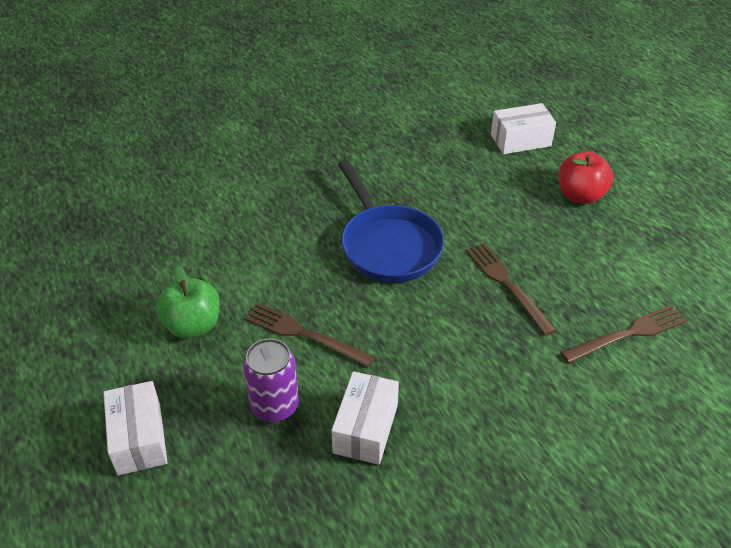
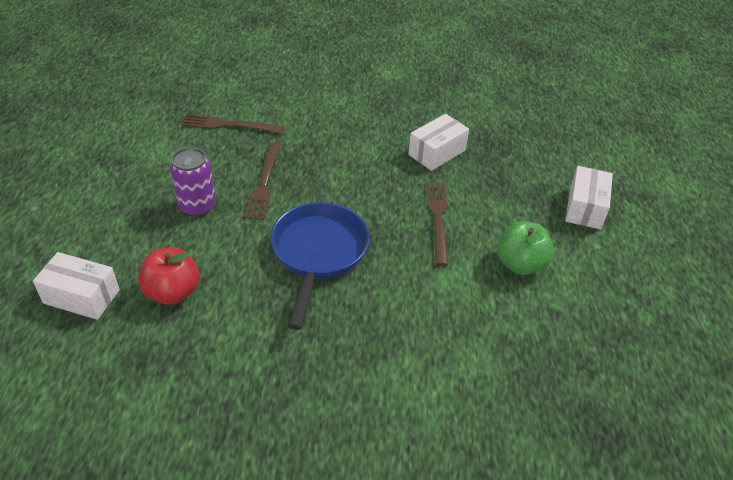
camera: 150 degrees left, 0 degrees up
purple can [243,338,299,422] -> purple can moved to [170,147,216,217]
brown fork [245,303,375,367] -> brown fork turned 150 degrees counterclockwise [426,182,449,266]
red apple [558,152,613,204] -> red apple moved to [138,247,200,305]

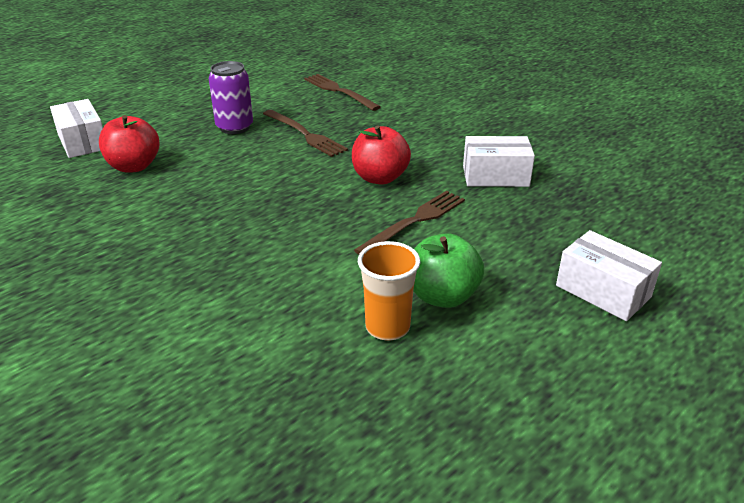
camera: 45 degrees right, 10 degrees down
brown fork [244,143,280,220] -> brown fork turned 90 degrees counterclockwise [263,110,348,157]
blue pan [271,202,370,330] -> none
white box [565,166,613,230] -> white box turned 75 degrees clockwise [556,230,662,321]
none -> red apple [352,125,411,185]
none -> orange cup [358,241,420,341]

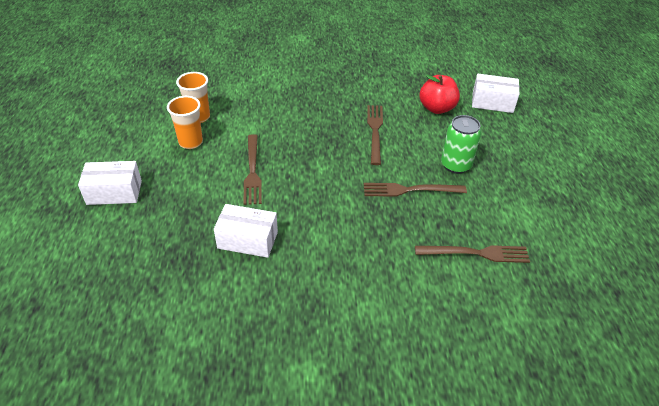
camera: 130 degrees right, 10 degrees up
purple can [209,61,253,134] -> green can [441,115,481,174]
red apple [352,125,411,185] -> none
green apple [413,233,484,308] -> orange cup [167,96,203,149]
white box [463,136,535,187] -> white box turned 60 degrees clockwise [214,204,278,258]
none -> brown fork [367,105,383,165]

